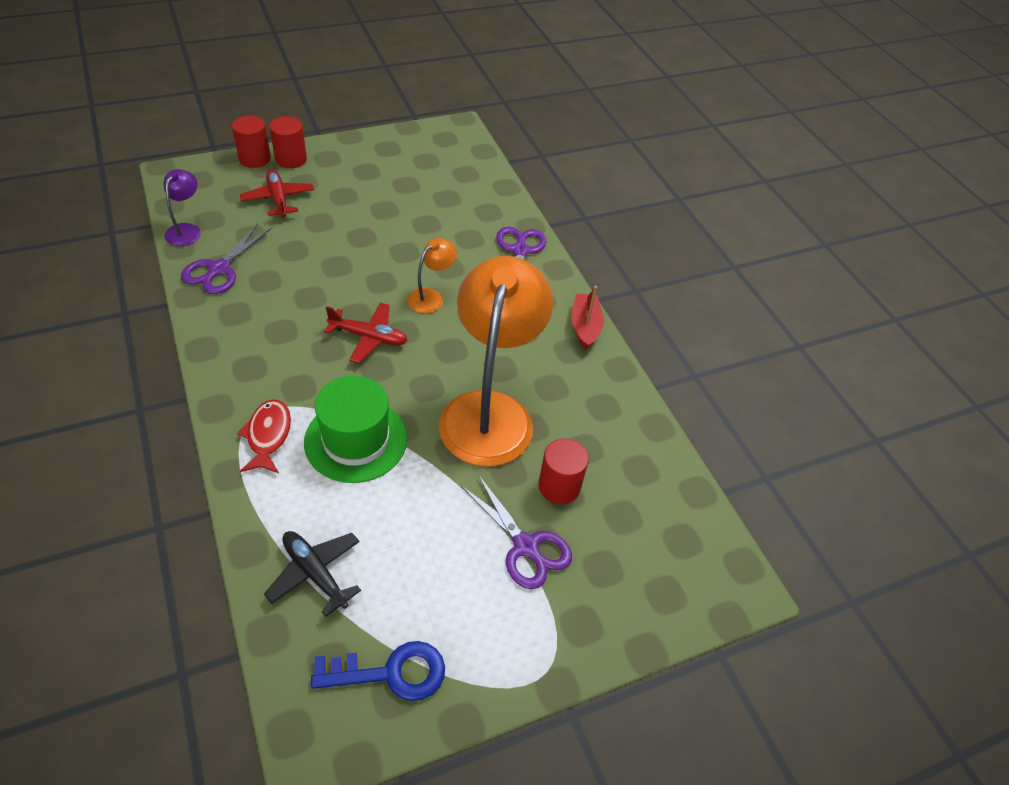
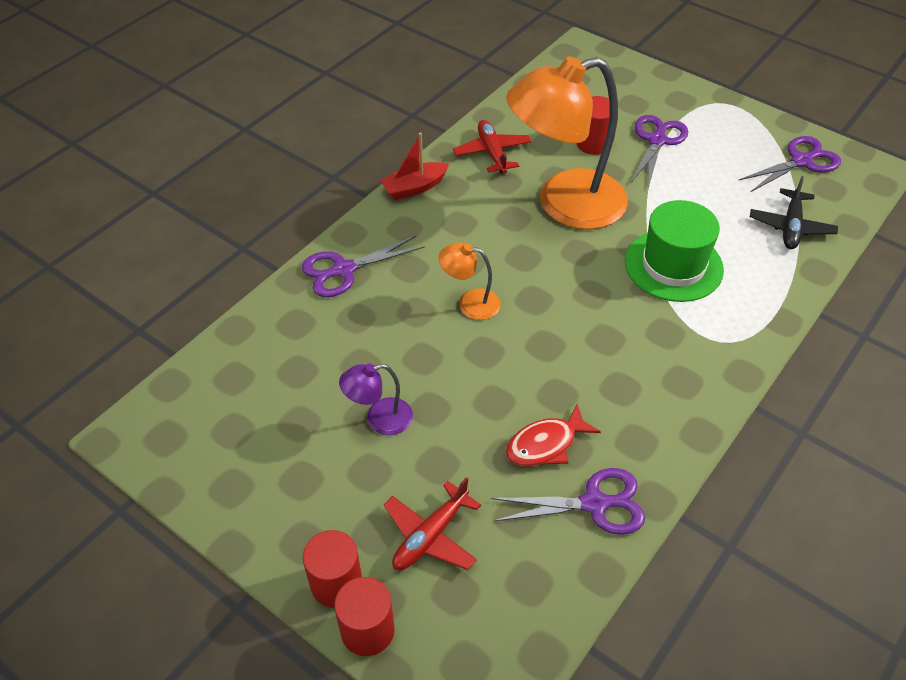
camera: 115 degrees left, 0 degrees up
purple lamp [164,169,201,246] -> purple lamp moved to [339,363,413,435]
red fish [237,399,291,473] -> red fish moved to [506,404,601,466]
blue key [311,641,445,701] -> purple scissors [738,136,841,192]
red plane [324,303,408,363] -> red plane moved to [453,120,531,174]

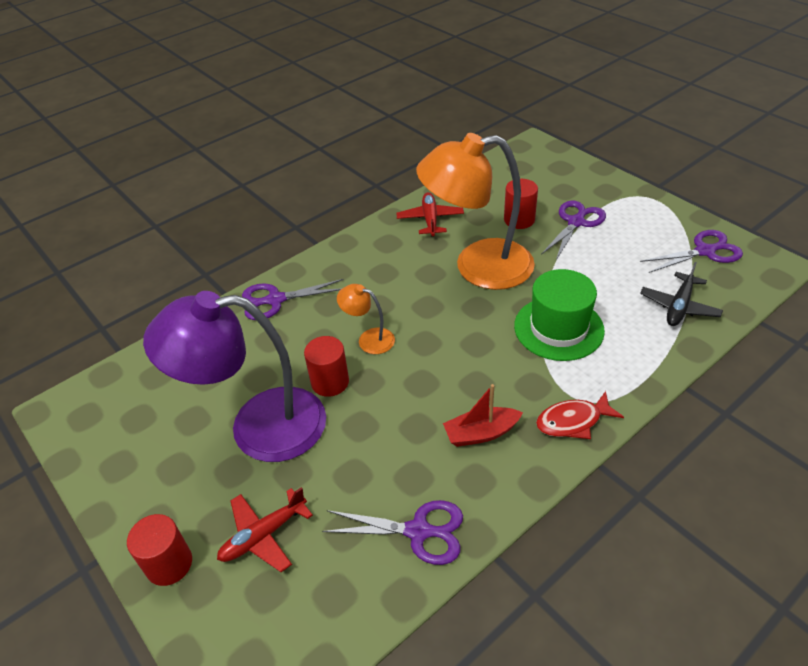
camera: 15 degrees right, 5 degrees down
red cylinder [334,577,395,656] -> red cylinder moved to [304,336,349,397]
purple lamp [339,363,413,435] -> purple lamp [143,291,326,462], size x2.32
red boat [380,133,449,200] -> red boat moved to [443,384,523,447]
red fish [506,404,601,466] -> red fish moved to [536,391,624,439]

